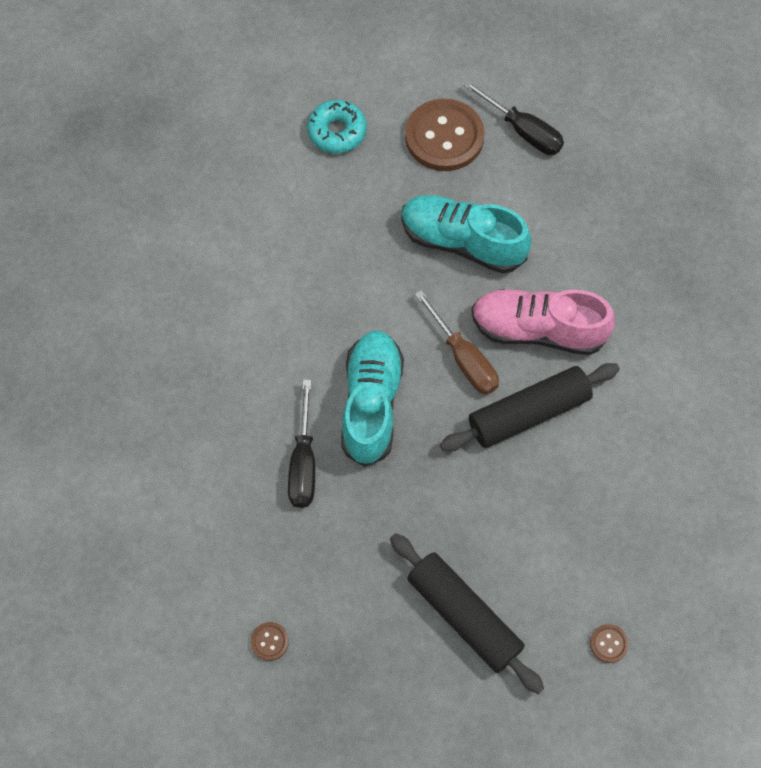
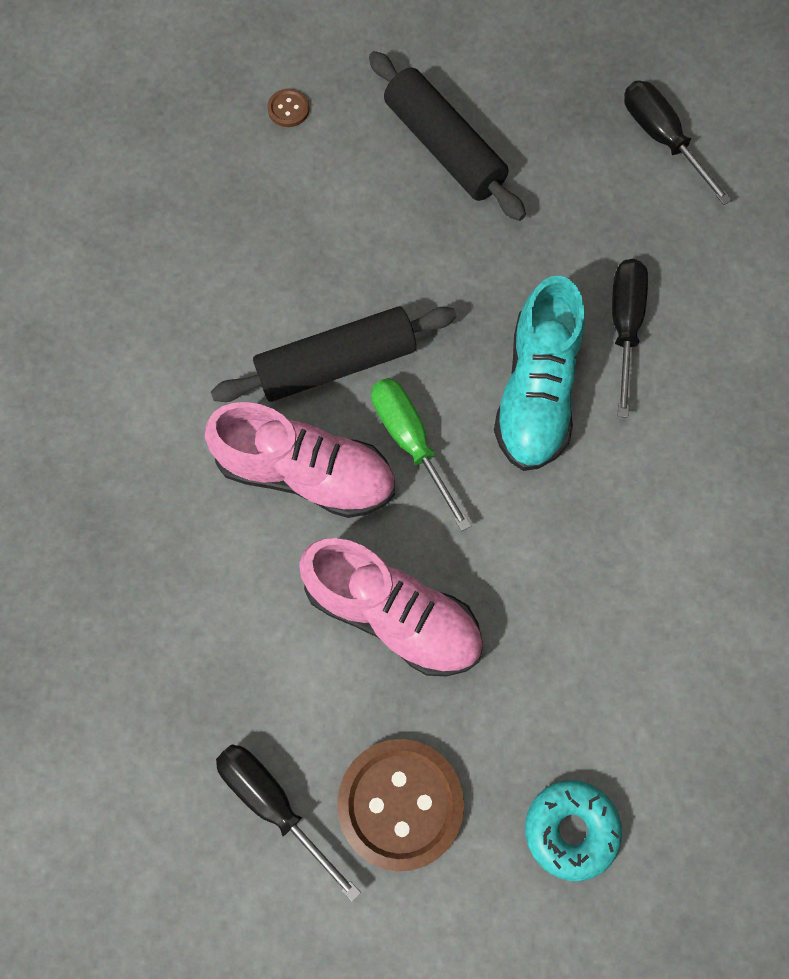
camera: 175 degrees left, 5 degrees up
brown button [251,622,289,661] -> black screwdriver [624,81,732,205]
turquoise shoe [401,195,532,273] -> pink shoe [299,538,483,676]
brown screwdriver [415,290,499,395] -> green screwdriver [371,378,471,531]

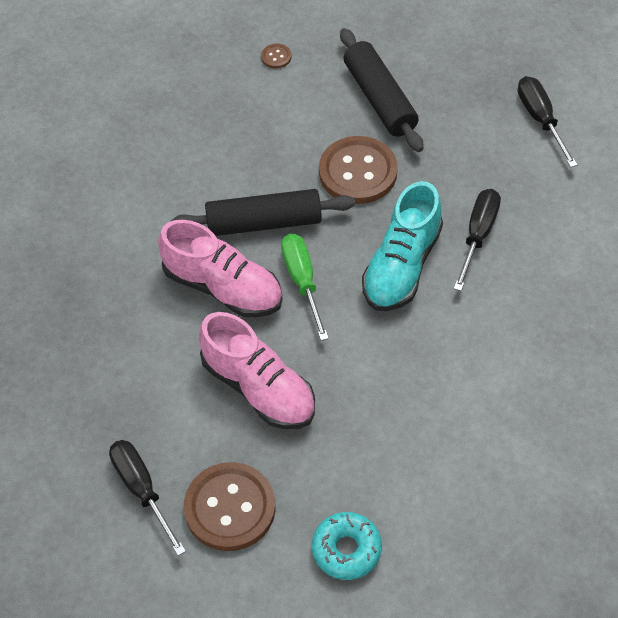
camera: 15 degrees right, 15 degrees down
none -> brown button [319,136,398,204]

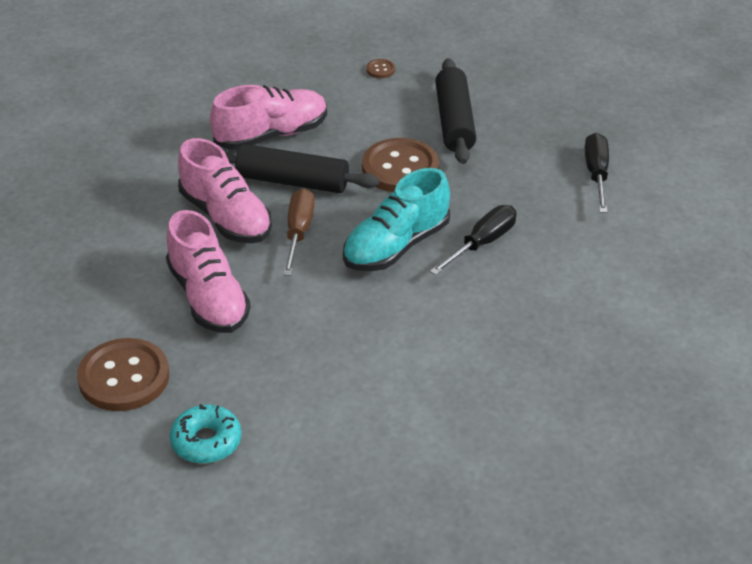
camera: 20 degrees right, 15 degrees down
black screwdriver [109,440,186,556] -> none
green screwdriver [281,234,329,341] -> brown screwdriver [283,188,315,276]
none -> pink shoe [210,85,327,150]

